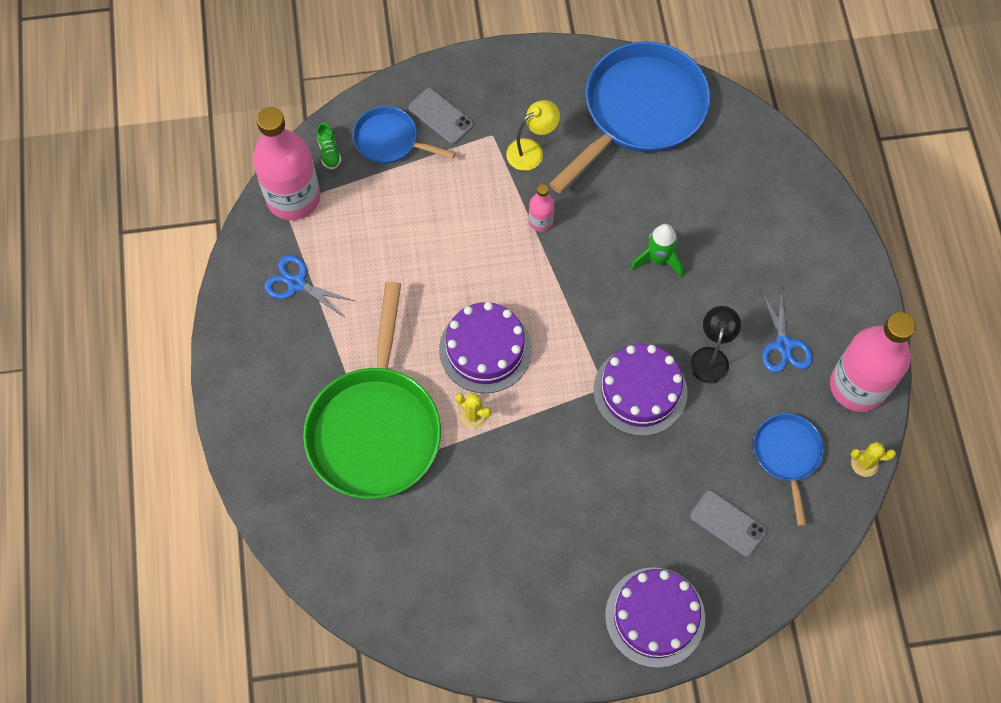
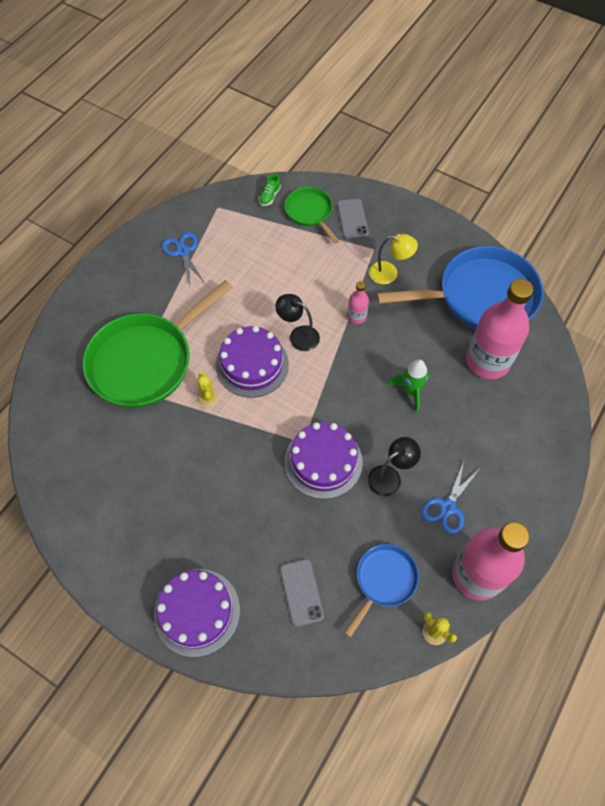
camera: 40 degrees right, 5 degrees down
pink bottle [253,107,320,220] -> pink bottle moved to [466,279,534,379]
blue pan [353,106,456,164] -> green pan [285,187,339,244]
none -> black lamp [275,294,320,351]

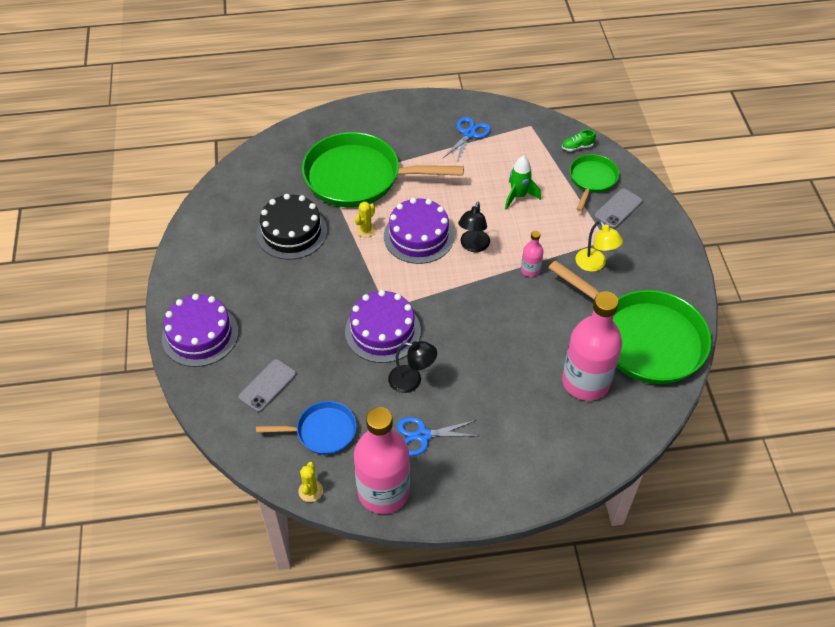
camera: 50 degrees right, 10 degrees down
black lamp [275,294,320,351] -> black lamp turned 150 degrees counterclockwise [458,202,490,252]
blue pan [377,246,544,329] -> green pan [548,260,712,384]
green rocket [388,359,430,413] -> green rocket moved to [505,156,541,210]
none -> black cake [257,194,327,260]

